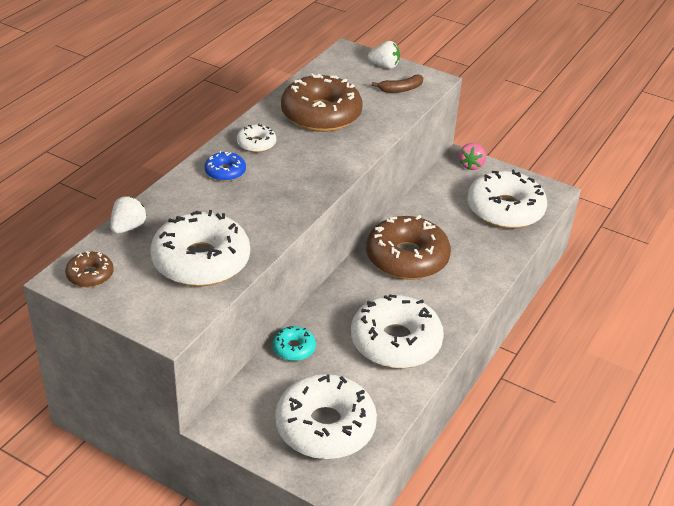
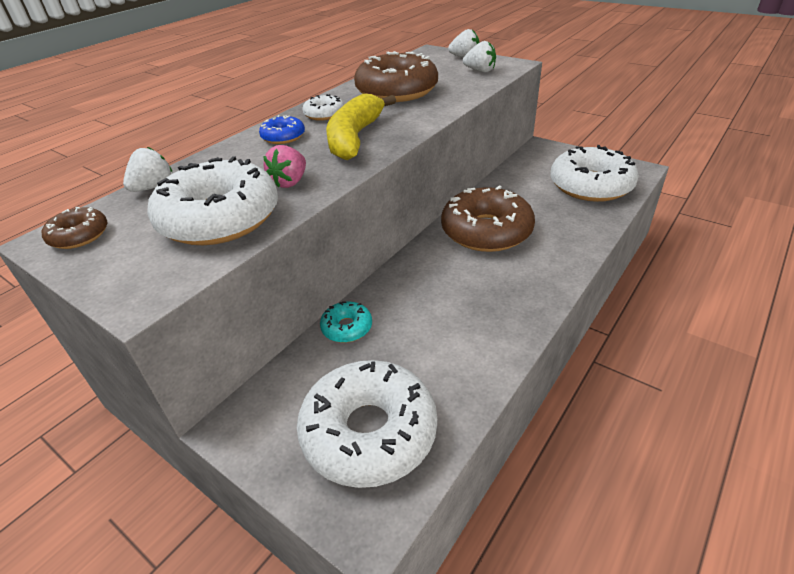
camera: 10 degrees right, 0 degrees up
white donut [351,294,444,369] -> none
brown banana [372,75,423,93] -> white strawberry [463,41,496,73]
pink strawberry [459,143,486,170] -> pink strawberry moved to [263,145,306,188]
none -> yellow banana [326,94,396,160]

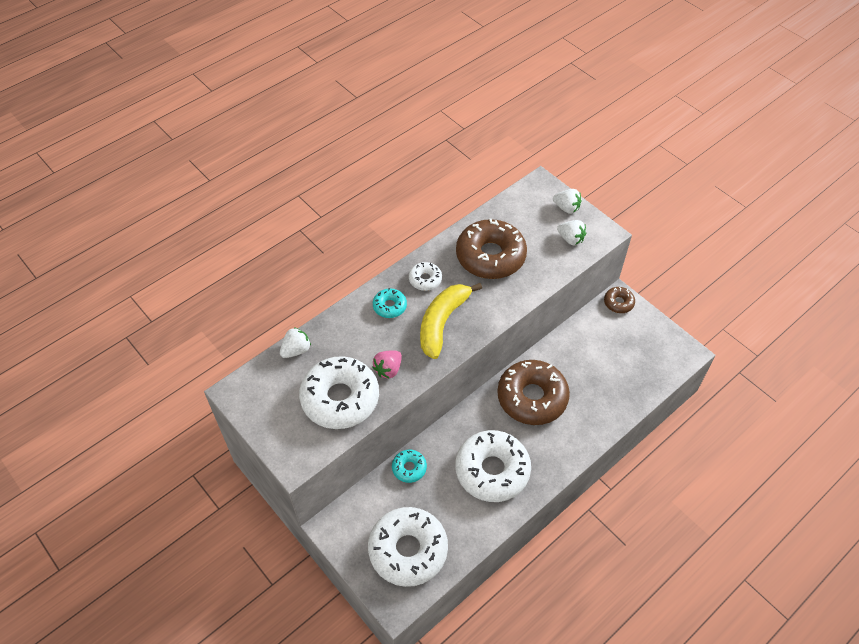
camera: 10 degrees right, 15 degrees up
brown donut [42,207,108,249] -> brown donut moved to [604,287,635,313]
blue donut [259,115,305,144] -> turquoise donut [373,288,407,318]
white donut [550,145,639,202] -> white donut moved to [455,430,531,502]

